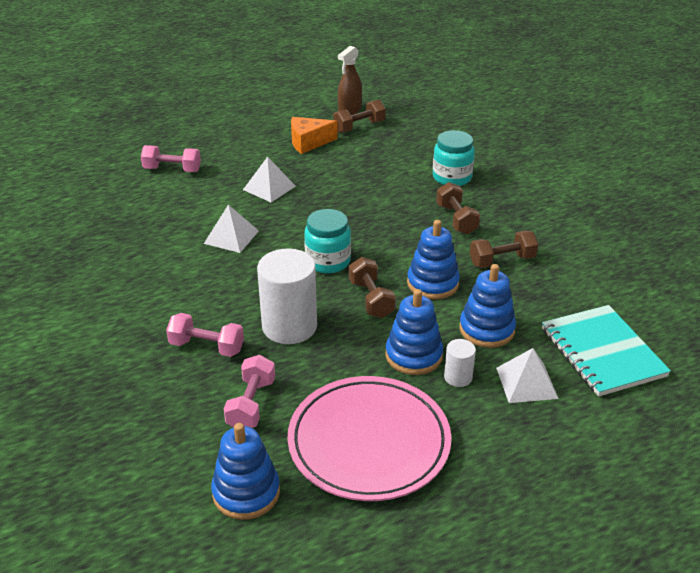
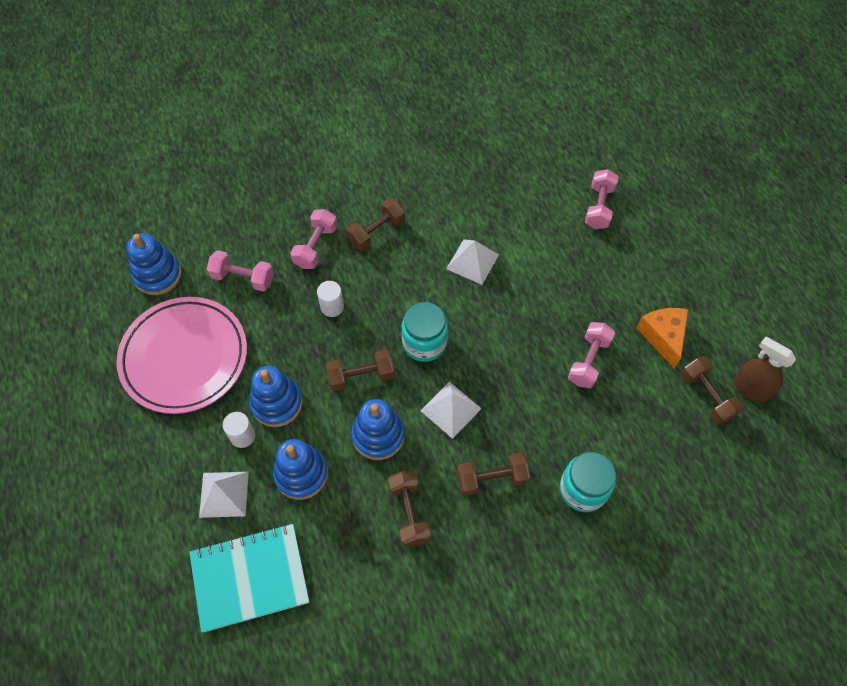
camera: 95 degrees right, 25 degrees up
white pyramid [243,157,296,202] -> white pyramid moved to [420,382,482,439]
white cylinder [257,249,317,344] -> white cylinder [317,281,344,317], size x0.48
none -> brown dumbbell [346,198,405,251]
none -> pink dumbbell [568,322,615,388]

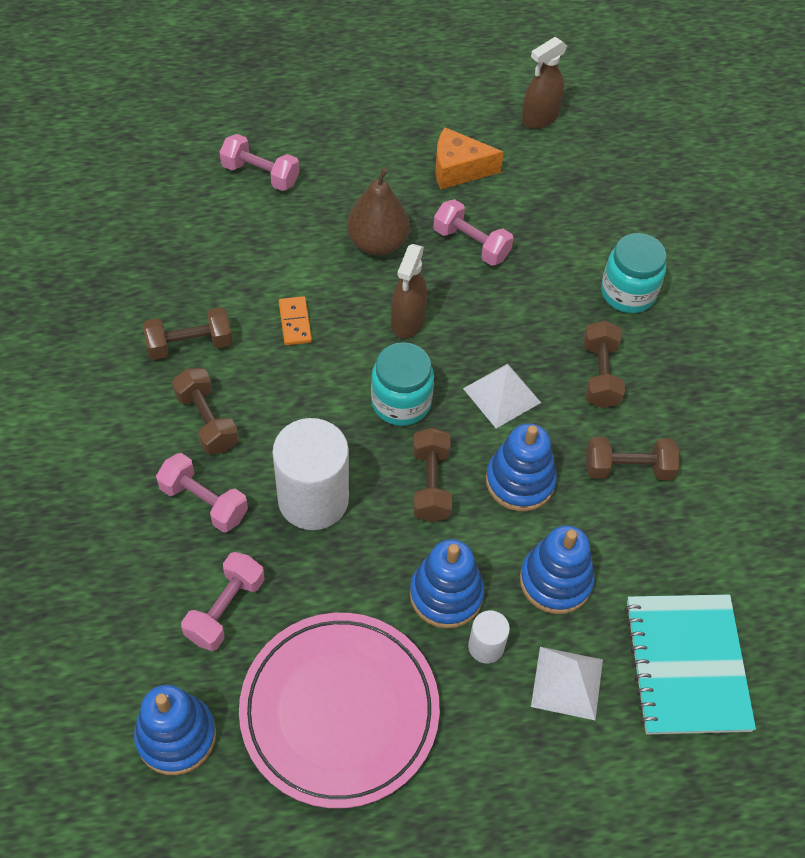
camera: 80 degrees left, 5 degrees down
white cylinder [317,281,344,317] -> white cylinder [272,418,349,530], size x2.08
white pyramid [446,239,499,285] -> orange domino [279,296,312,345]
brown dumbbell [681,356,744,425] -> brown dumbbell moved to [143,307,232,360]
none -> brown pear [347,167,410,256]
none -> brown spray bottle [391,244,427,339]

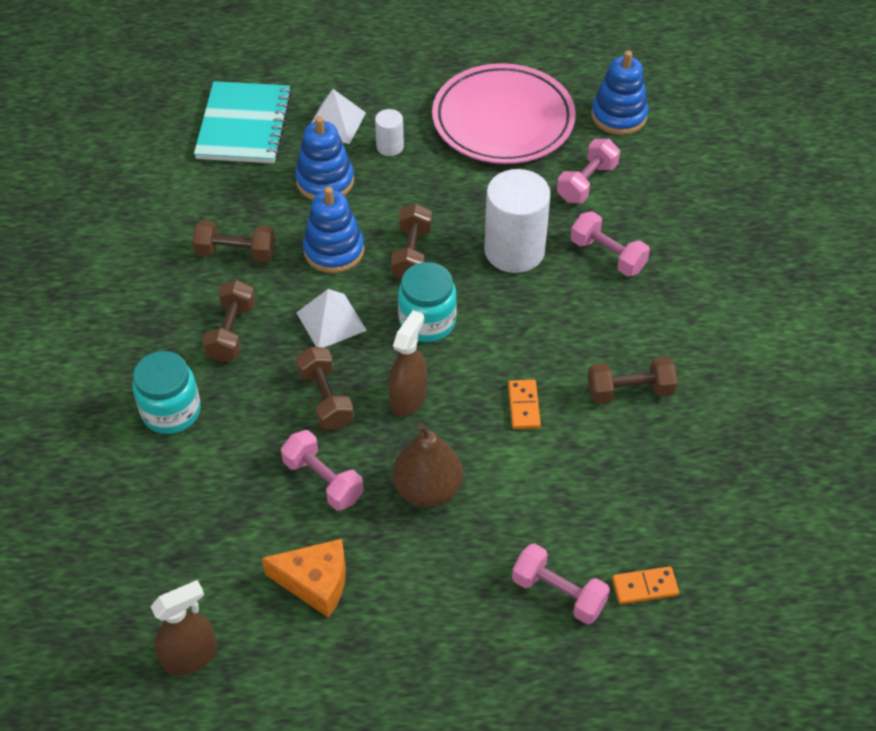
camera: 170 degrees left, 5 degrees down
brown dumbbell [172,368,239,454] -> brown dumbbell moved to [296,347,354,430]
blue stacking toy [410,539,484,629] -> none
none -> orange domino [612,566,679,604]

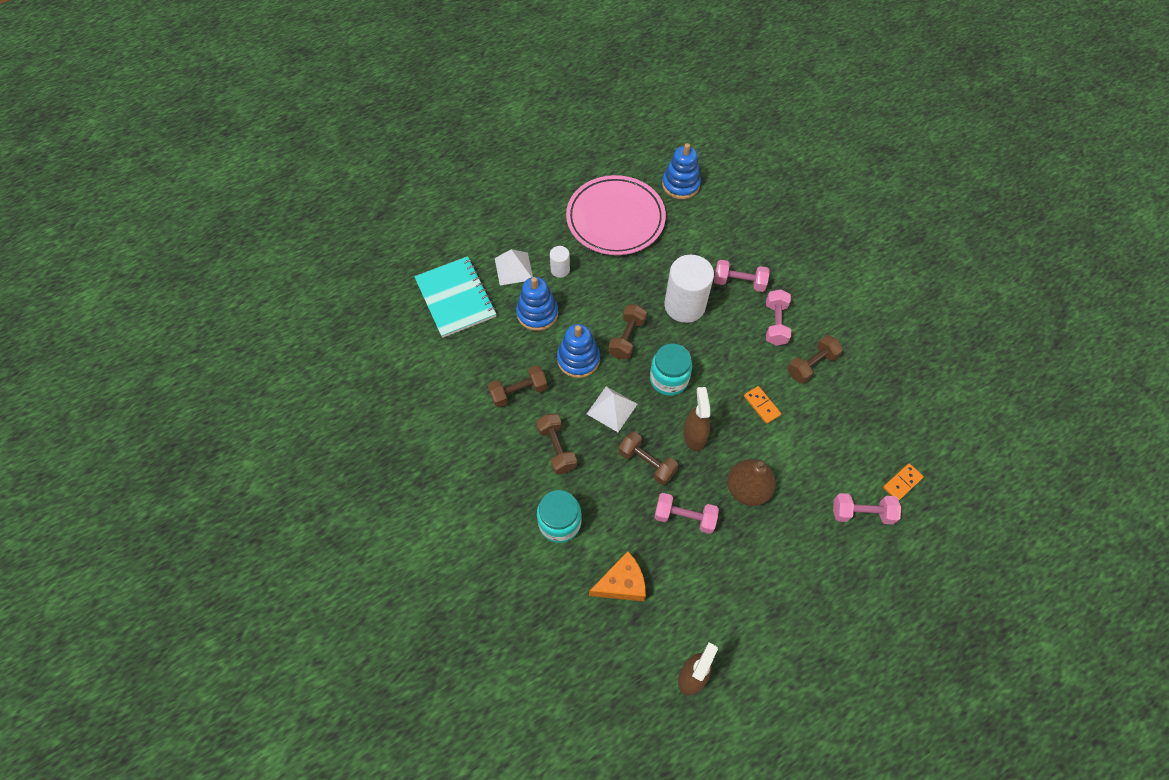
camera: 30 degrees left, 10 degrees up
orange cheese [262,539,346,618] -> orange cheese moved to [589,551,646,601]
brown dumbbell [391,203,432,279] -> brown dumbbell turned 45 degrees clockwise [609,305,647,359]
pink dumbbell [557,139,620,203] -> pink dumbbell moved to [766,289,791,346]

